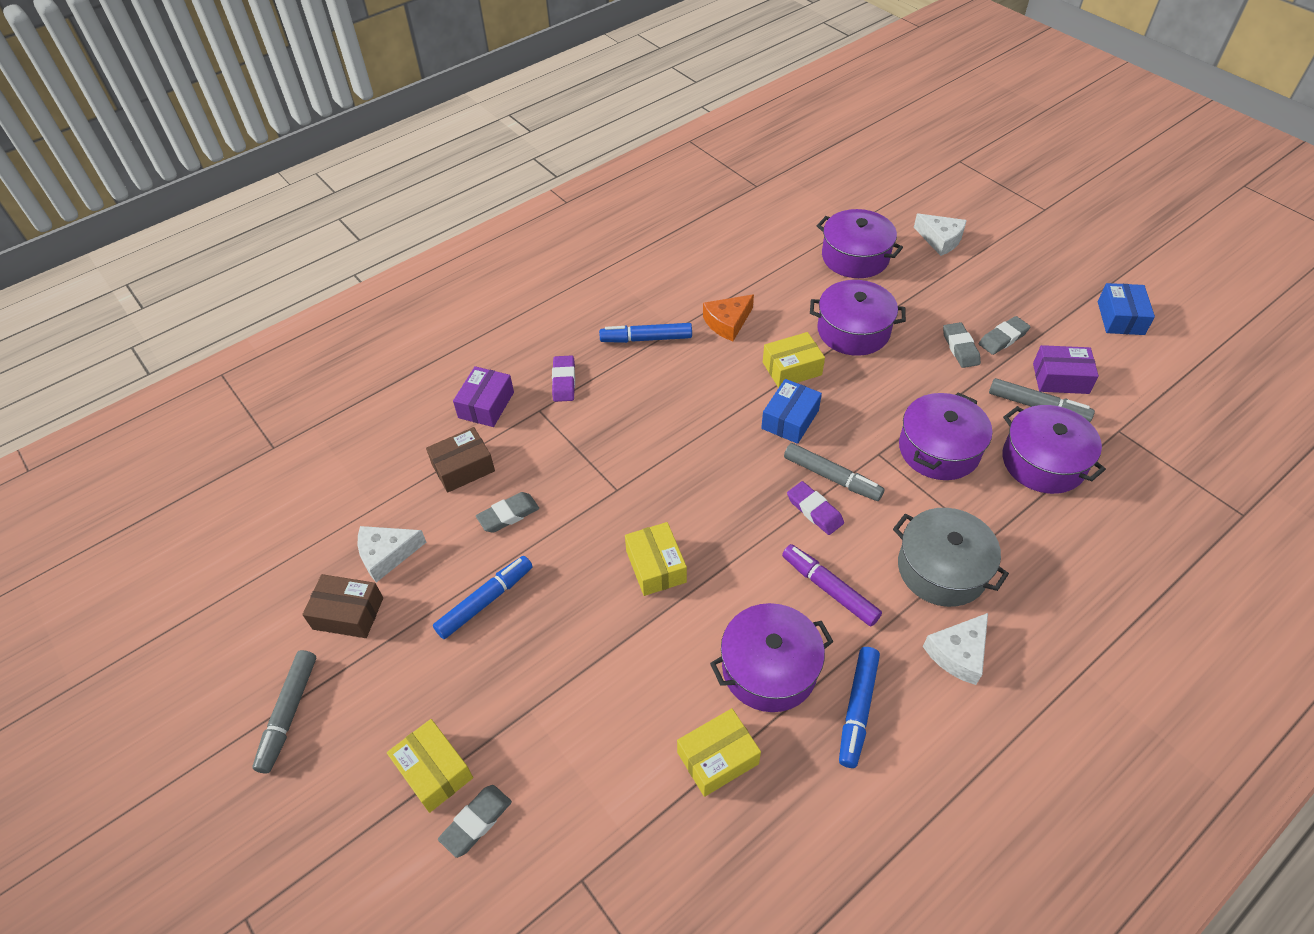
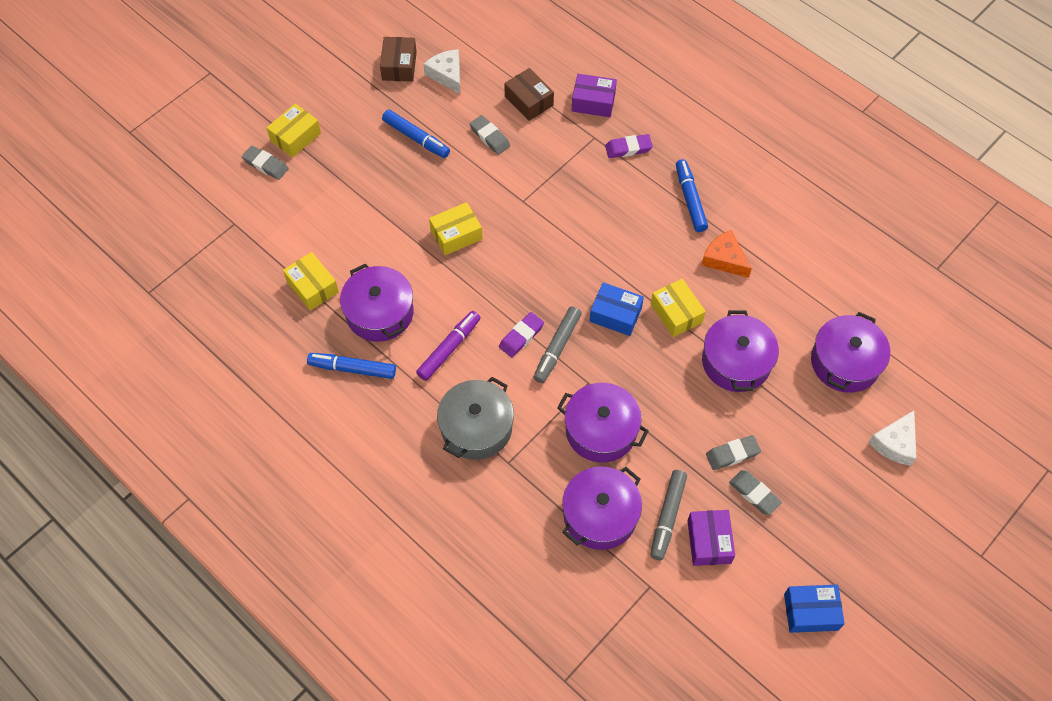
camera: 80 degrees right, 10 degrees up
grey marker [252,650,316,774] -> none
white cheese [923,613,988,685] -> none

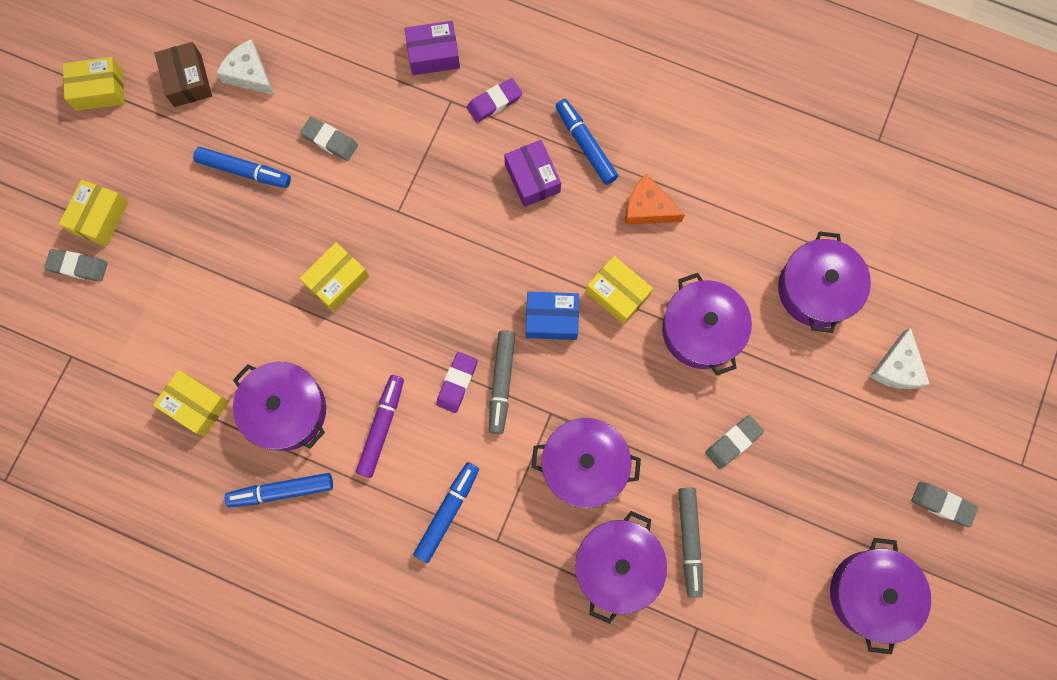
camera: 20 degrees left, 15 degrees up
grey pot [437,377,514,460] -> blue marker [413,462,479,563]
brown box [504,68,554,121] -> none
purple box [687,510,735,566] -> purple box moved to [504,140,561,207]
grey eraser [729,470,782,515] -> grey eraser moved to [912,482,978,527]
blue box [784,585,845,633] -> purple pot [830,538,931,654]
none -> yellow box [63,57,125,111]

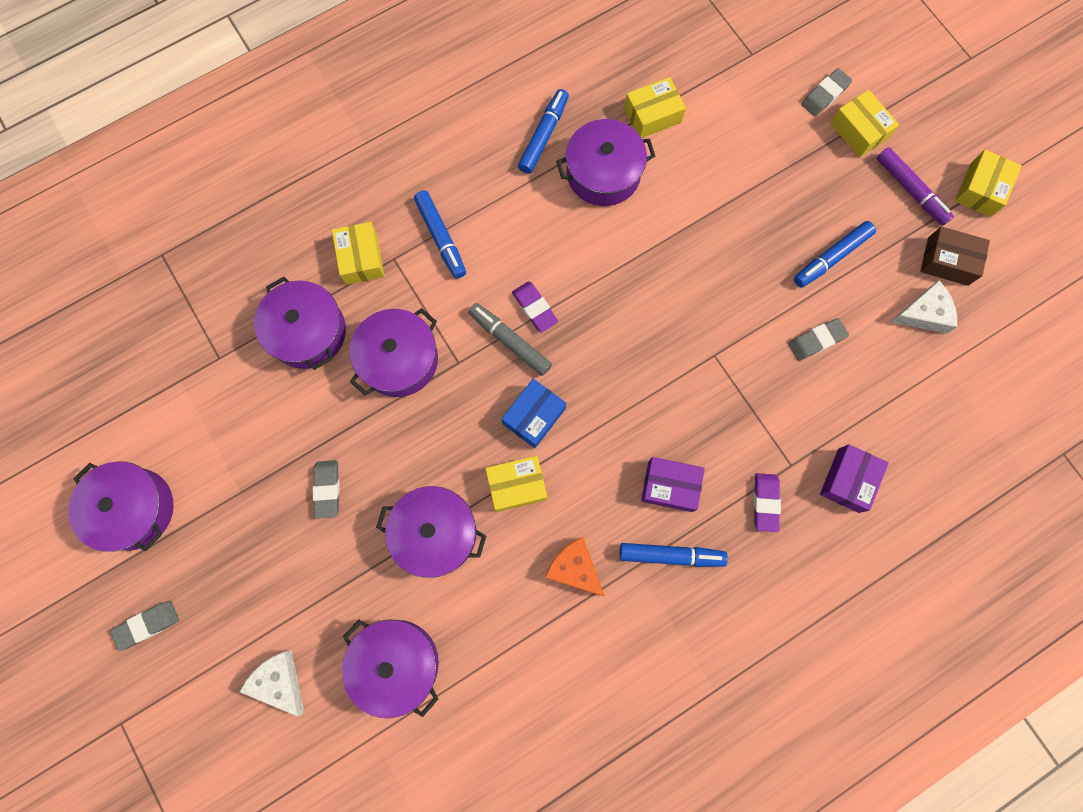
camera: 125 degrees right, 0 degrees up
yellow box [300,242,369,312] -> yellow box moved to [332,222,385,285]
purple marker [356,375,404,478] -> purple marker moved to [877,147,954,225]
orange cheese [625,174,685,224] -> orange cheese turned 105 degrees counterclockwise [545,537,605,597]
grey marker [678,488,703,598] -> none

